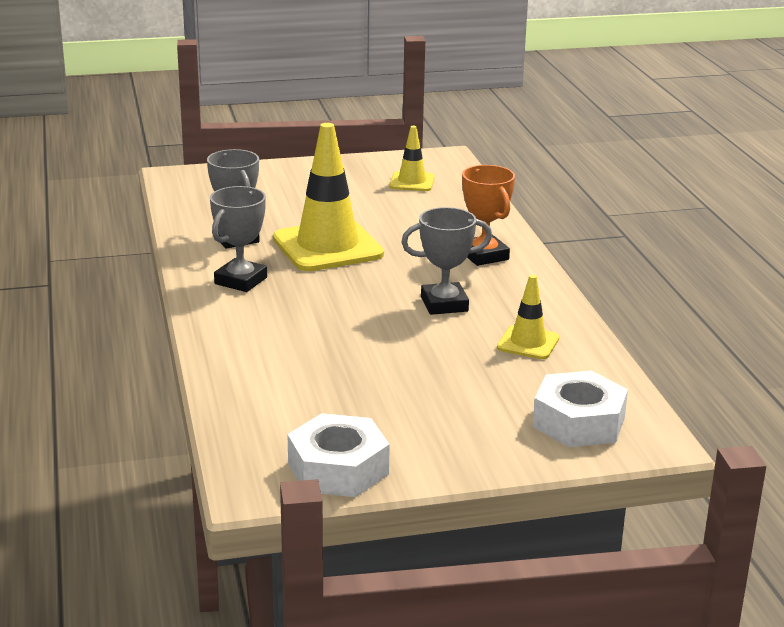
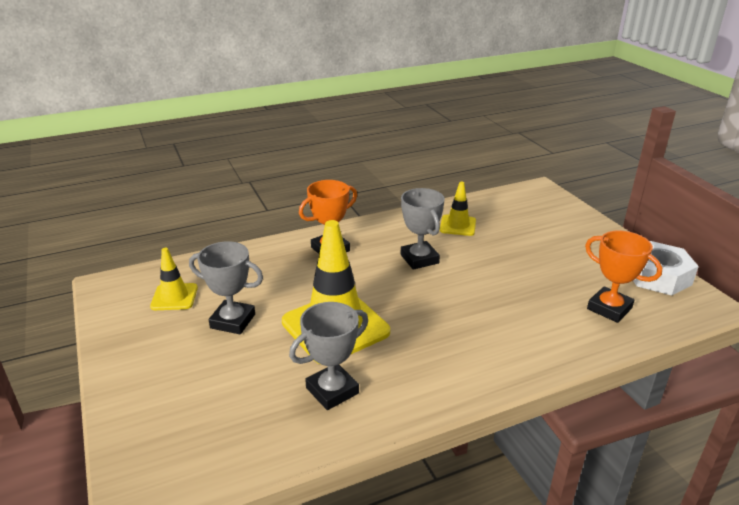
camera: 100 degrees left, 5 degrees up
grey trophy [210,186,267,292] -> grey trophy moved to [189,241,263,334]
white nut [533,371,628,447] -> none
none -> orange trophy [585,231,662,323]

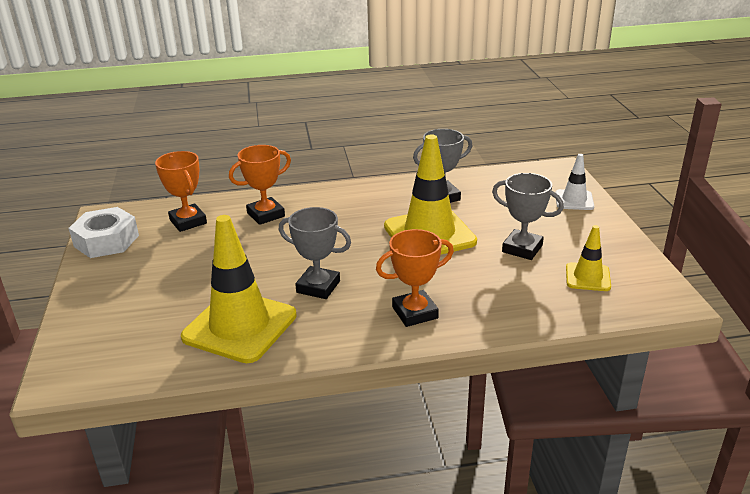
camera: 165 degrees left, 0 degrees up
grey trophy [401,188,445,270] -> grey trophy turned 60 degrees counterclockwise [279,207,351,299]
yellow traffic cone [440,182,476,236] -> yellow traffic cone [181,215,297,363], size x1.97
none -> orange trophy [229,145,291,225]
none -> white traffic cone [555,154,594,210]

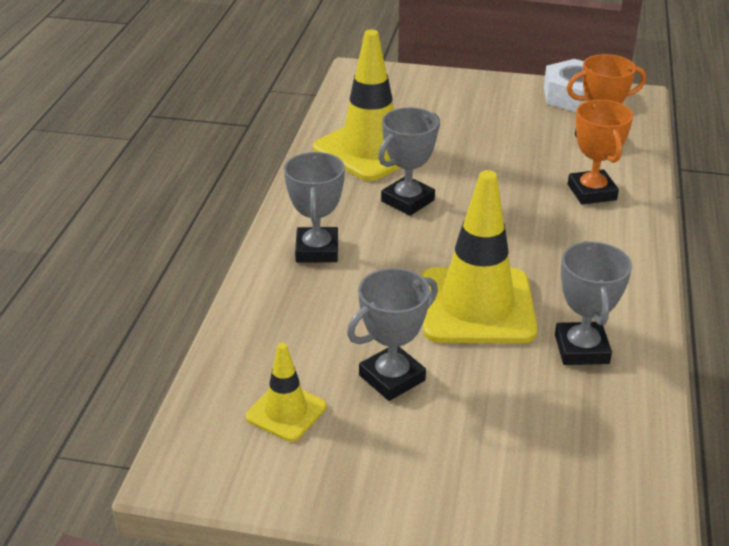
camera: 110 degrees right, 5 degrees up
orange trophy [376,229,454,327] -> grey trophy [284,152,345,263]
white traffic cone [555,154,594,210] -> none

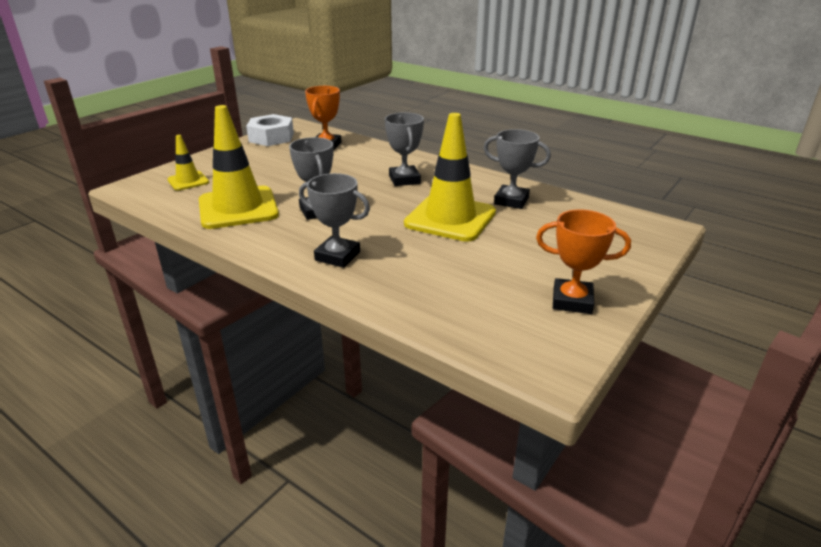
camera: 65 degrees left, 5 degrees down
yellow traffic cone [245,343,327,442] -> yellow traffic cone moved to [167,135,209,191]
grey trophy [347,268,438,401] -> grey trophy moved to [385,112,424,186]
orange trophy [568,100,633,204] -> orange trophy moved to [536,209,631,314]

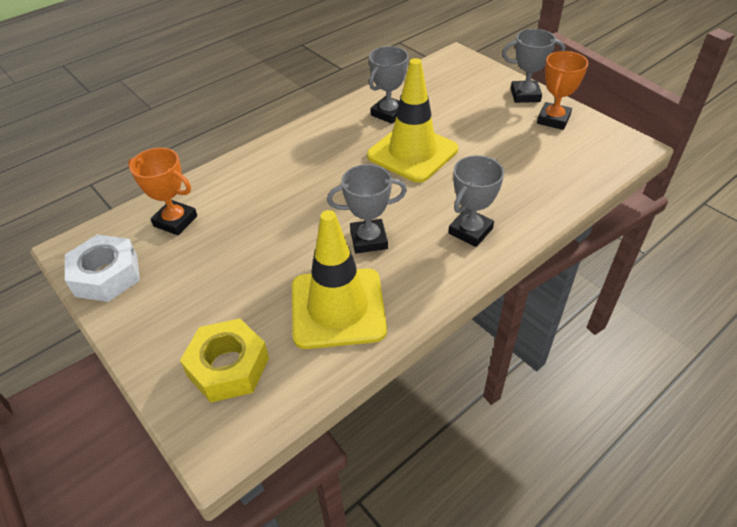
camera: 75 degrees left, 15 degrees up
yellow traffic cone [167,135,209,191] -> yellow nut [180,319,269,402]
grey trophy [385,112,424,186] -> grey trophy moved to [502,29,565,103]

